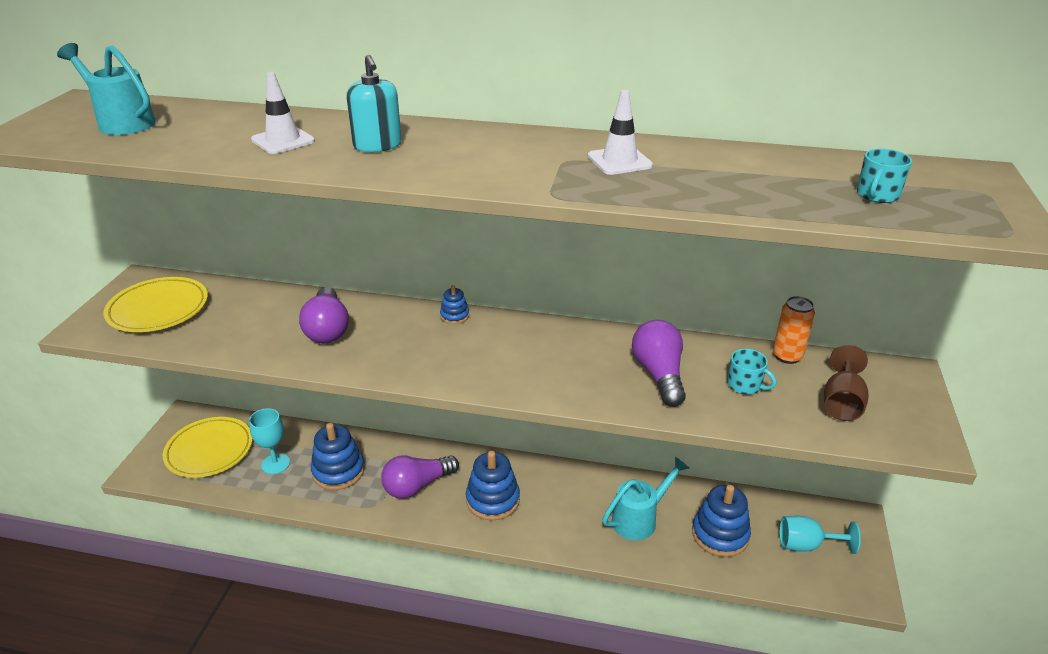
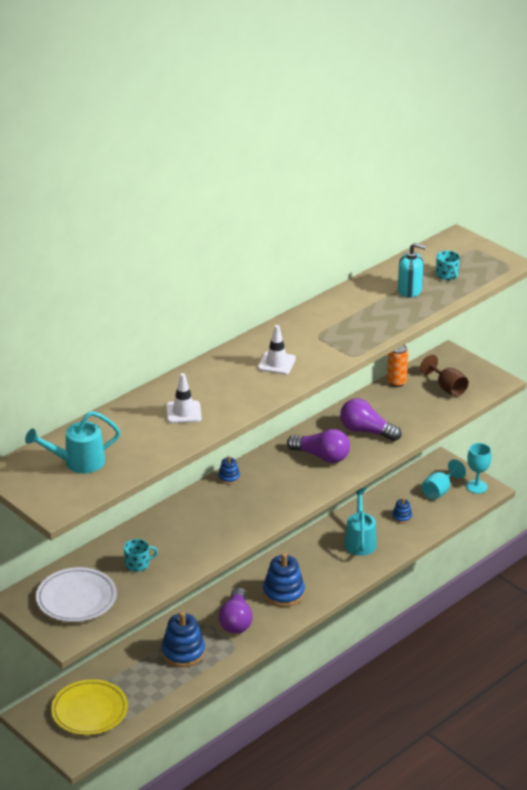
camera: 55 degrees left, 0 degrees up
yellow plate [103,277,208,332] -> white plate [36,567,117,622]
turquoise goblet [249,408,290,474] -> turquoise goblet moved to [466,443,491,494]
purple light bulb [299,287,349,343] -> purple light bulb moved to [287,429,350,463]
turquoise soap dispenser [346,55,402,152] -> turquoise soap dispenser moved to [398,243,427,298]
white traffic cone [588,90,653,175] -> white traffic cone moved to [258,325,296,374]
blue stacking toy [692,485,751,557] -> blue stacking toy [392,498,412,524], size x0.50
turquoise mug [727,349,776,395] -> turquoise mug moved to [124,539,158,572]

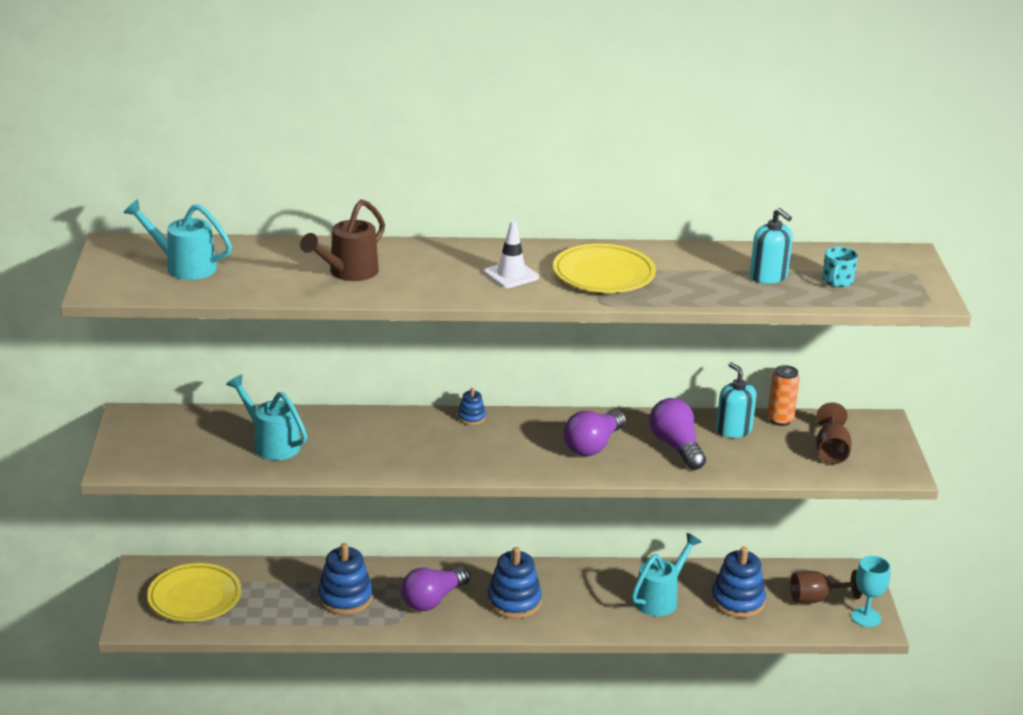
camera: 40 degrees right, 5 degrees down
white plate [36,567,117,622] -> none
turquoise mug [124,539,158,572] -> turquoise watering can [226,374,307,460]
white traffic cone [166,373,202,423] -> brown watering can [300,199,385,281]
purple light bulb [287,429,350,463] -> purple light bulb turned 60 degrees clockwise [563,410,626,456]
blue stacking toy [392,498,412,524] -> blue stacking toy [711,547,766,618], size x1.99
turquoise goblet [422,459,466,500] -> brown goblet [790,570,862,604]
none -> yellow plate [553,244,656,293]
none -> turquoise soap dispenser [716,362,757,438]

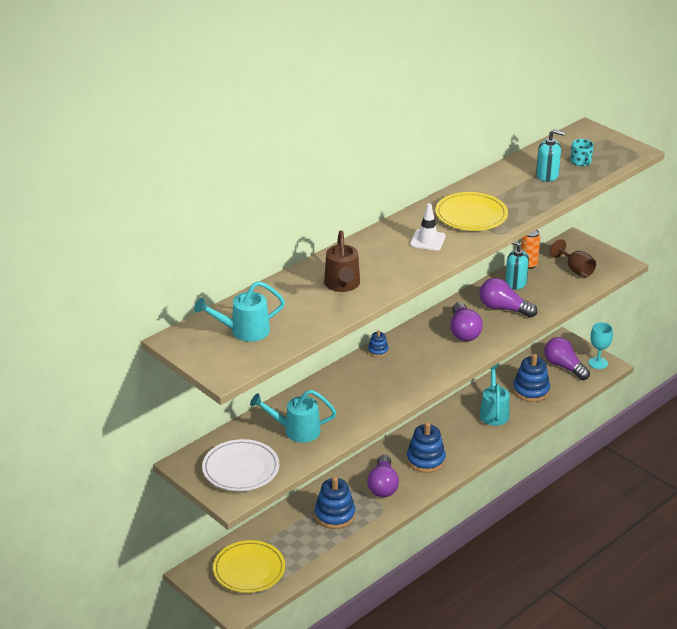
camera: 40 degrees left, 5 degrees up
brown goblet [790,570,862,604] -> purple light bulb [544,337,590,380]
none -> white plate [202,439,279,491]

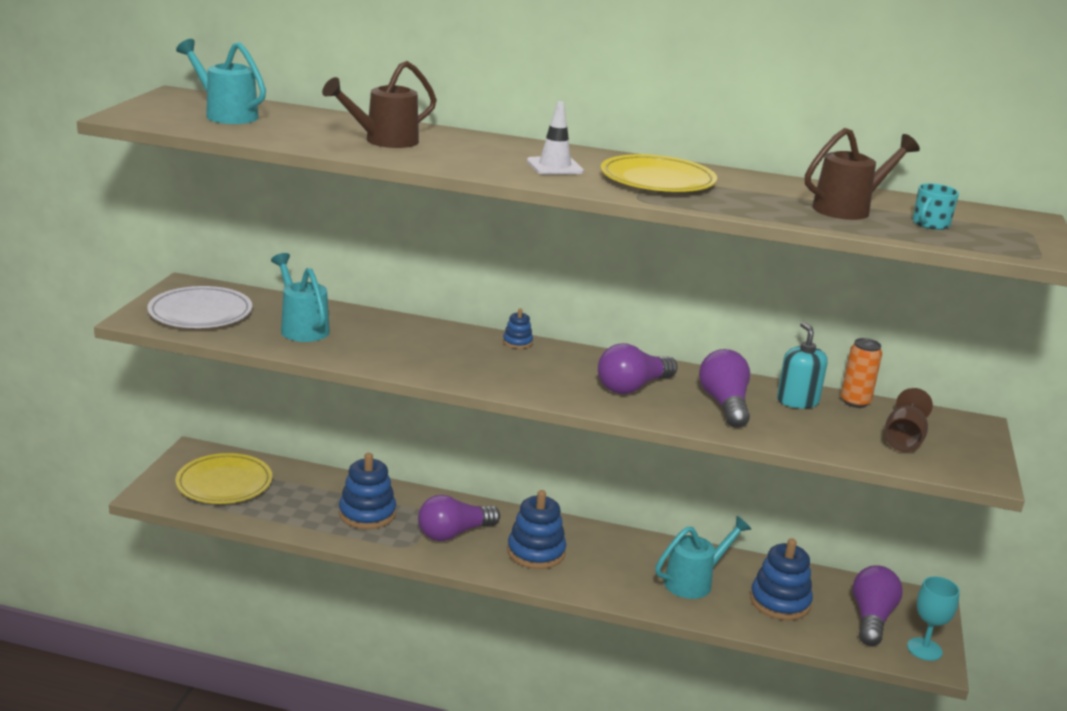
camera: 55 degrees right, 10 degrees down
turquoise soap dispenser [536,129,565,182] -> brown watering can [805,128,920,220]

